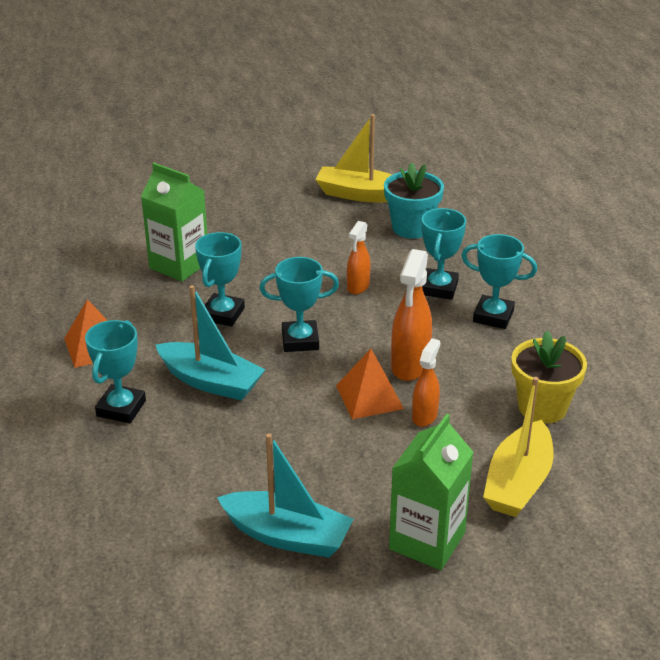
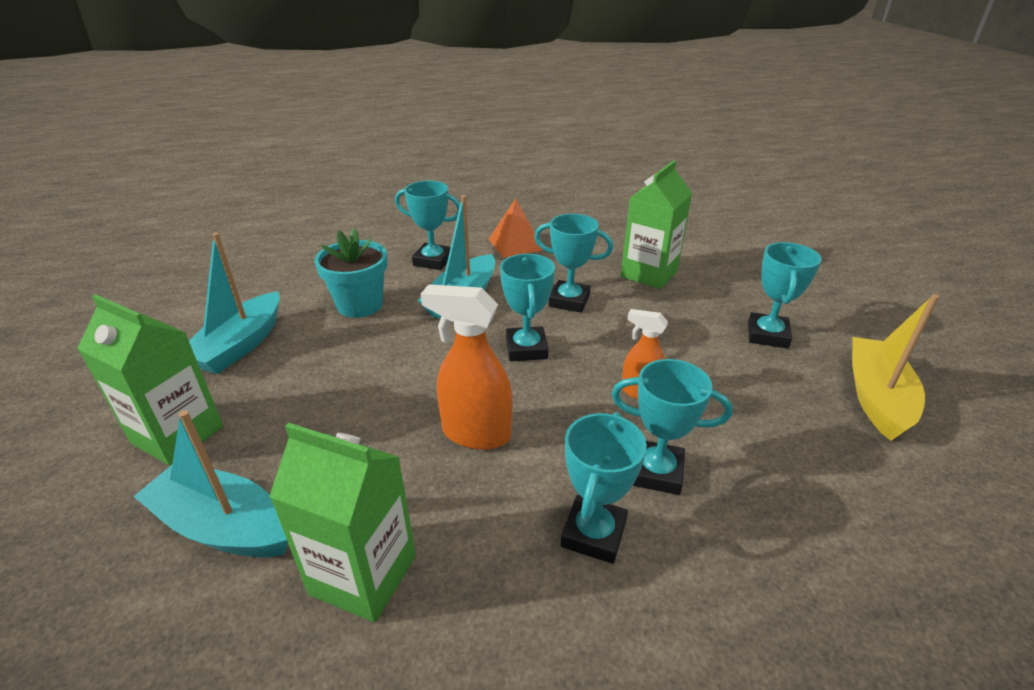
camera: 90 degrees right, 0 degrees up
orange pyramid [336,349,404,419] -> none
turquoise flower pot [384,162,444,239] -> turquoise flower pot moved to [315,228,388,318]
orange spray bottle [412,338,440,427] -> none
yellow boat [483,377,554,517] -> turquoise boat [133,410,288,557]
yellow flower pot [511,331,587,424] -> green carton [269,423,416,622]
none -> turquoise trophy [748,242,821,349]

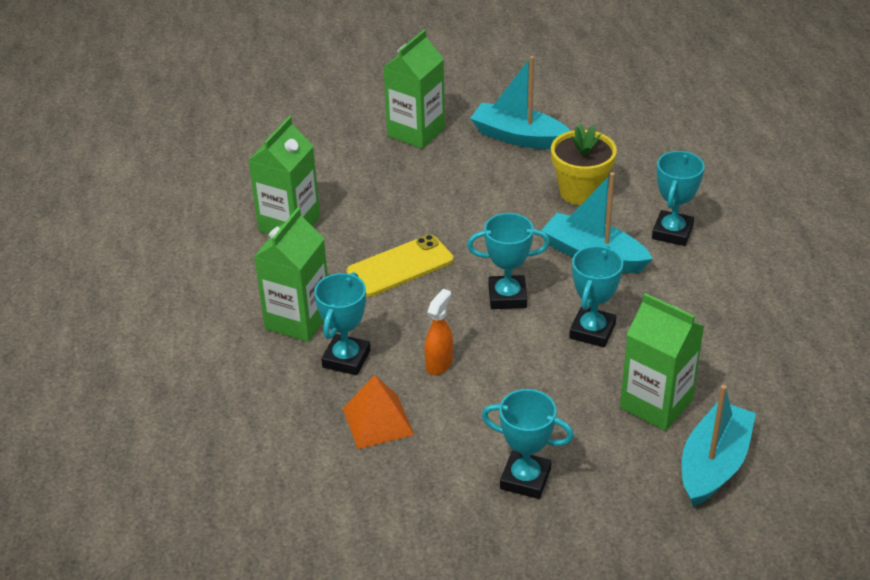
camera: 95 degrees right, 5 degrees up
turquoise boat [133,410,288,557] -> turquoise boat moved to [682,385,756,507]
turquoise flower pot [315,228,388,318] -> yellow flower pot [551,124,617,205]
orange spray bottle [421,284,513,450] -> yellow phone [346,234,454,297]
orange pyramid [489,198,543,258] -> orange pyramid moved to [343,375,414,449]
turquoise trophy [561,412,647,564] -> green carton [254,207,328,342]
yellow boat [852,294,939,441] -> none

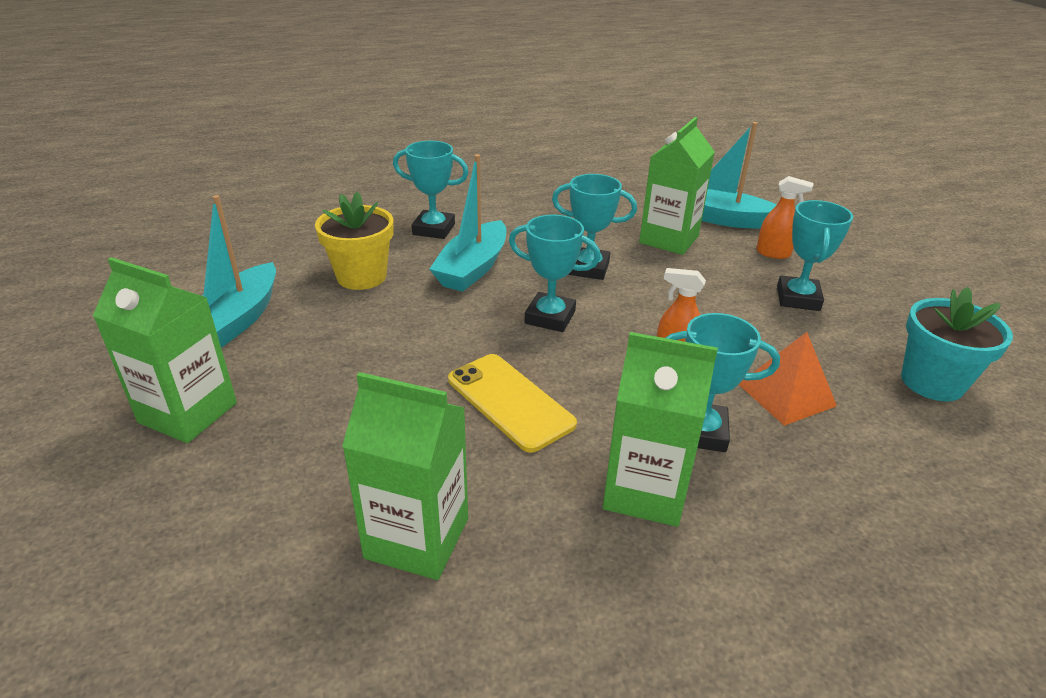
camera: 100 degrees left, 5 degrees down
turquoise trophy [467,213,550,309] -> turquoise trophy turned 60 degrees counterclockwise [509,215,601,332]
none -> orange spray bottle [756,176,814,259]
none -> turquoise flower pot [901,287,1013,402]

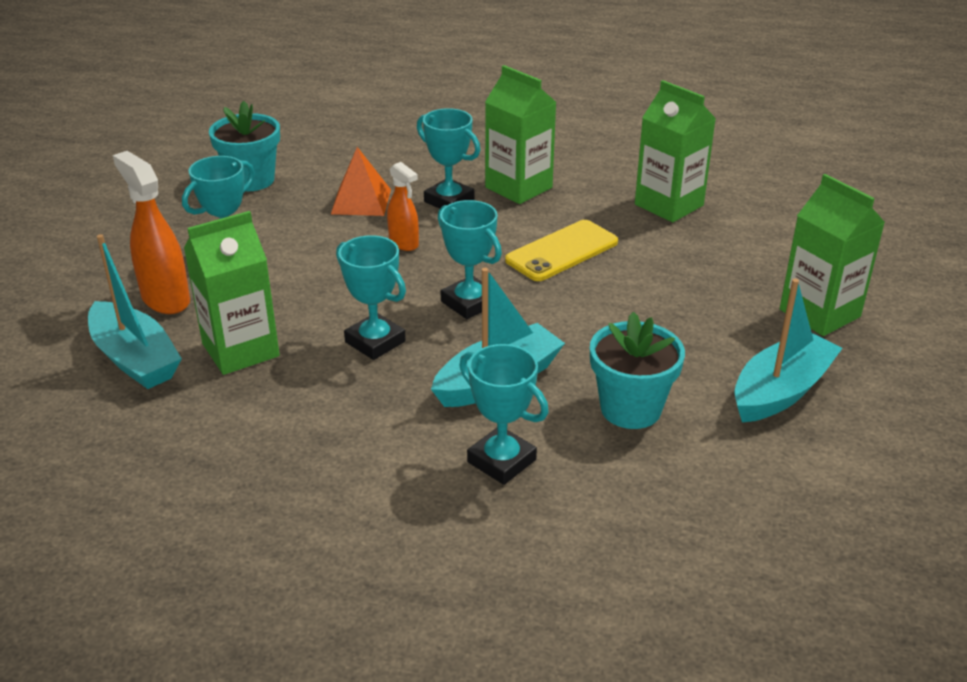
camera: 150 degrees left, 0 degrees up
yellow flower pot [315,191,393,290] -> turquoise flower pot [590,312,685,429]
yellow phone [448,354,577,453] -> yellow phone turned 60 degrees clockwise [505,220,618,281]
orange spray bottle [756,176,814,259] -> orange spray bottle [113,151,190,314], size x1.64

